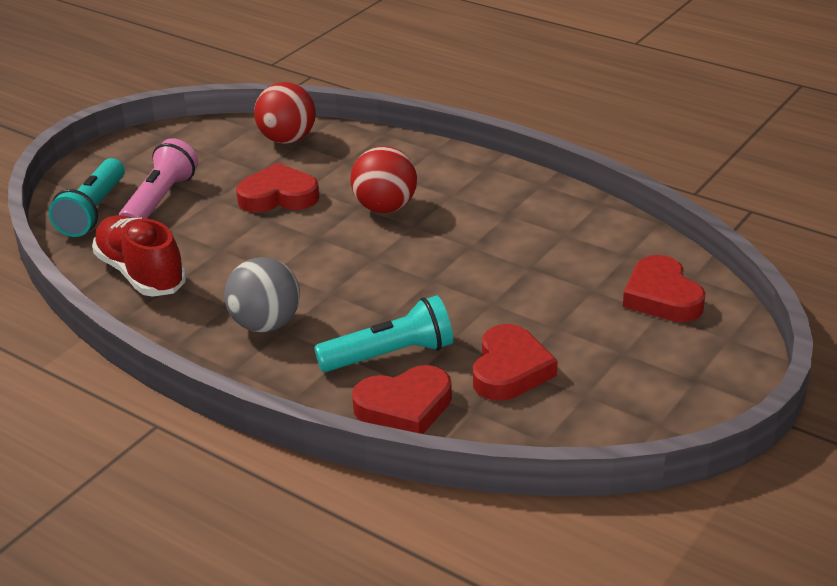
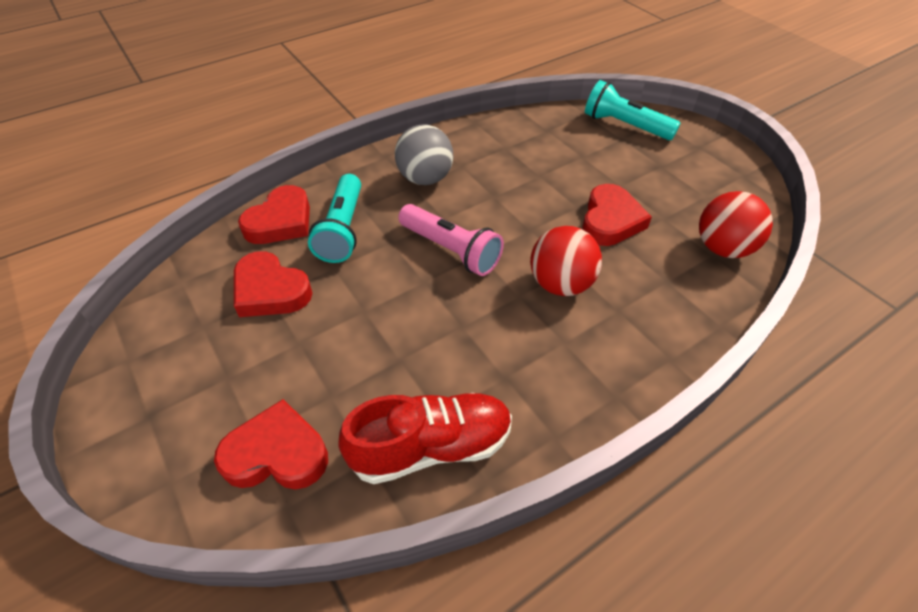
camera: 110 degrees right, 15 degrees up
red shoe [92,215,186,297] -> red shoe moved to [338,393,512,484]
pink flashlight [119,138,198,219] -> pink flashlight moved to [398,204,504,276]
red heart [352,365,452,434] -> red heart turned 150 degrees counterclockwise [238,185,310,244]

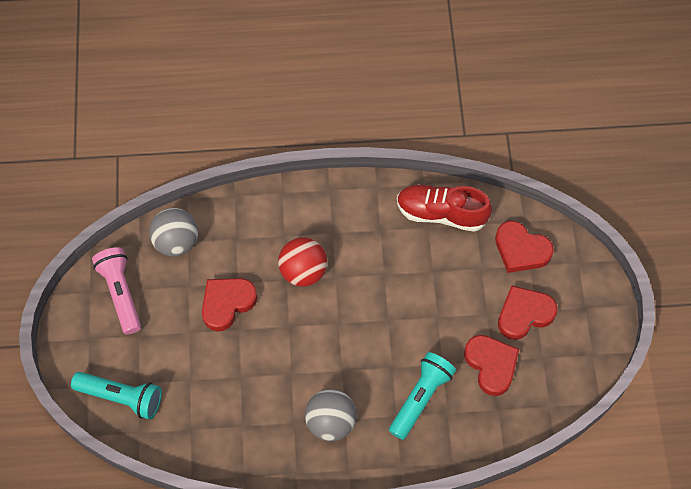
camera: 150 degrees left, 15 degrees up
red heart [238,185,310,244] -> red heart moved to [498,286,557,340]
pink flashlight [398,204,504,276] -> pink flashlight moved to [92,247,141,334]
turquoise flashlight [585,80,681,140] -> turquoise flashlight turned 45 degrees counterclockwise [71,372,162,419]
red ball [699,191,773,258] -> grey ball [149,208,198,257]

